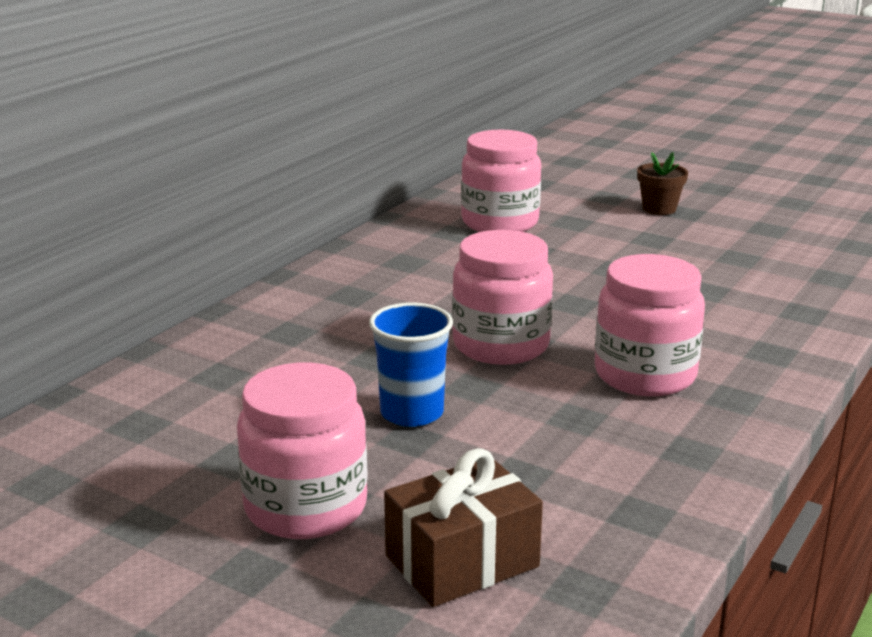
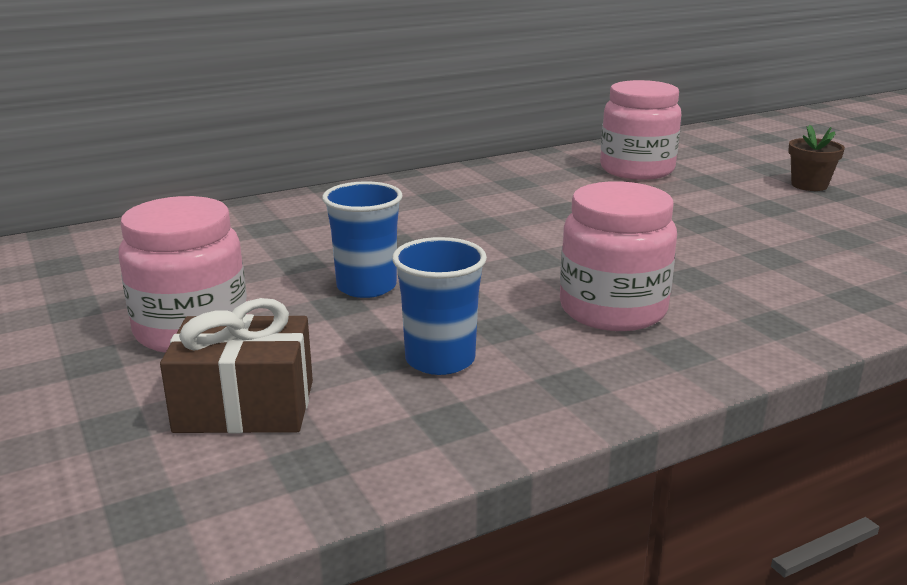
camera: 30 degrees right, 0 degrees up
pink jar [452,230,553,365] -> none
none -> blue cup [392,237,487,375]

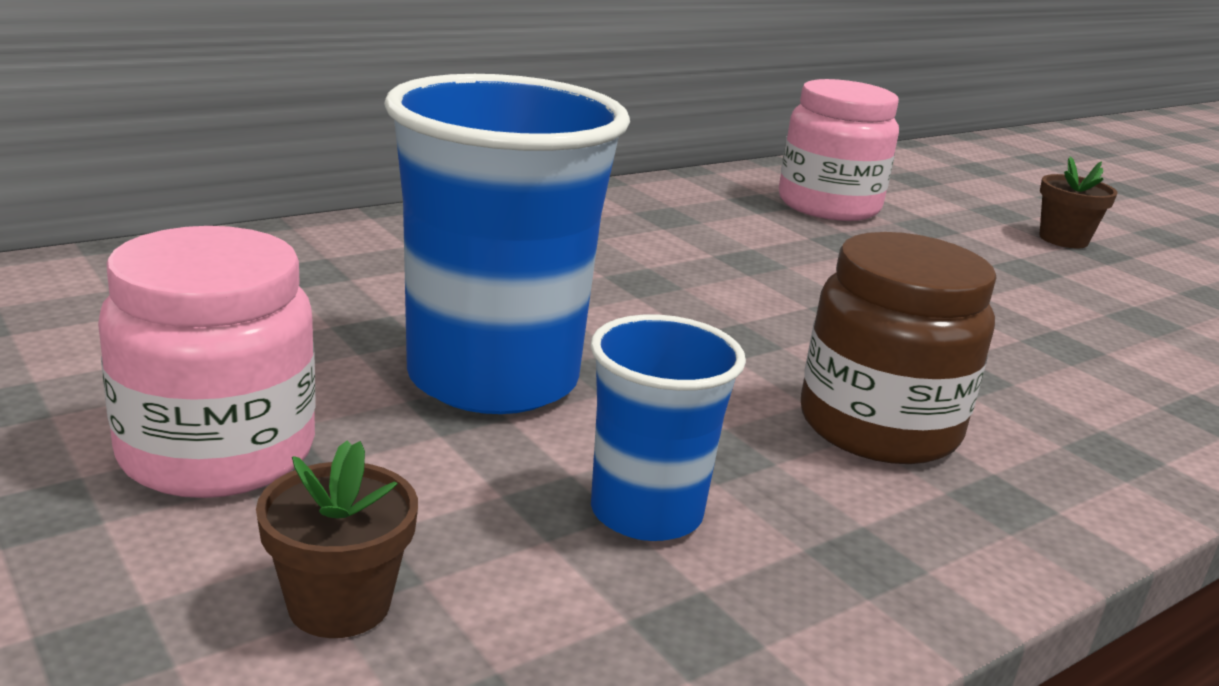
camera: 10 degrees left, 0 degrees up
brown gift [160,298,313,434] -> brown flower pot [256,441,418,638]
blue cup [322,181,403,298] -> blue cup [384,74,630,414], size x1.80
pink jar [560,181,677,331] -> brown jar [801,232,997,464]

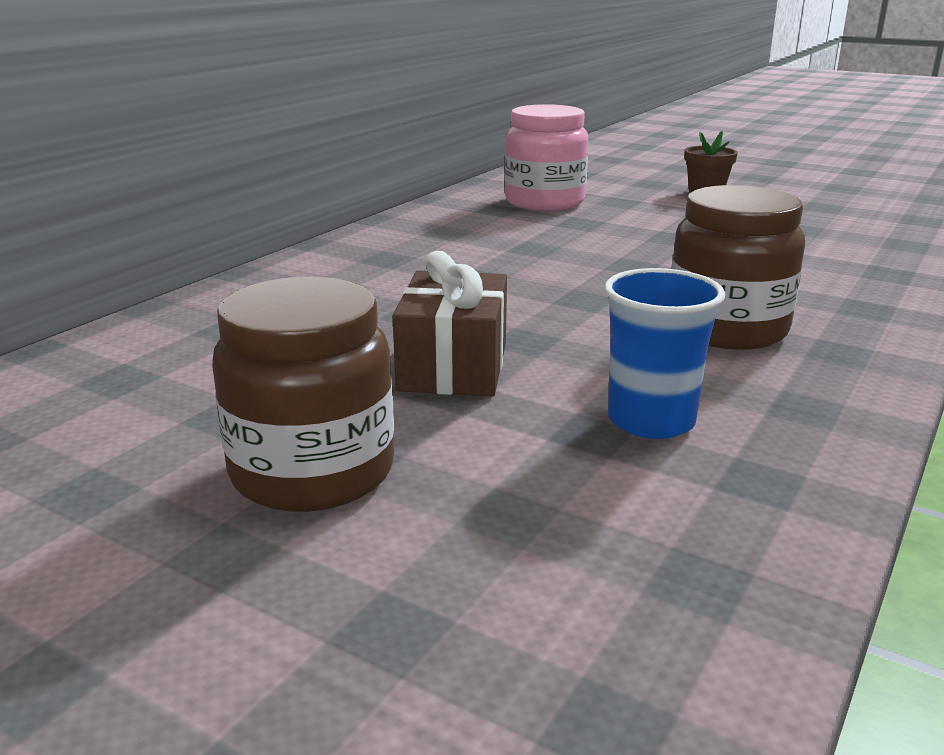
camera: 20 degrees left, 0 degrees up
pink jar [98,226,316,498] -> brown jar [212,277,394,512]
brown flower pot [256,441,418,638] -> none
blue cup [384,74,630,414] -> brown gift [393,251,507,396]

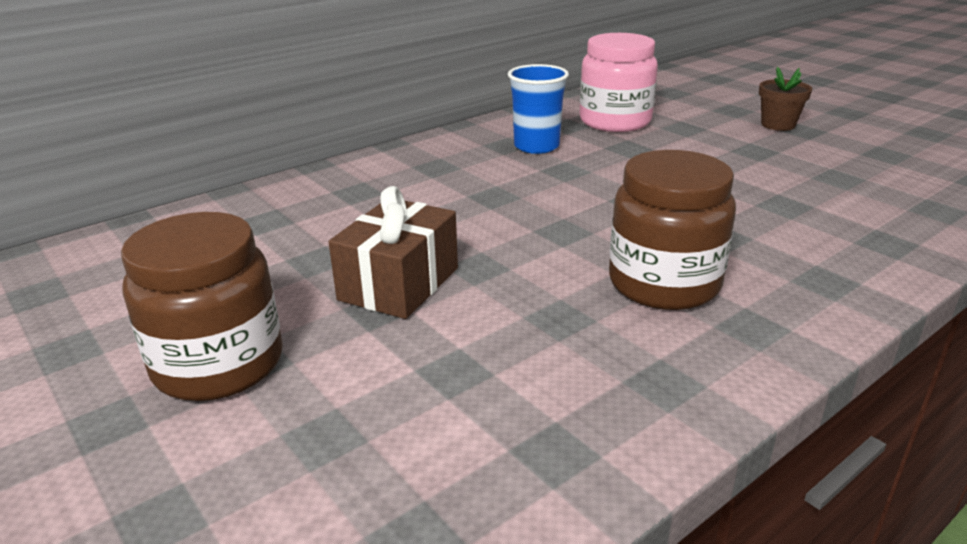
camera: 20 degrees right, 5 degrees up
blue cup [604,268,725,439] -> blue cup moved to [508,64,569,154]

